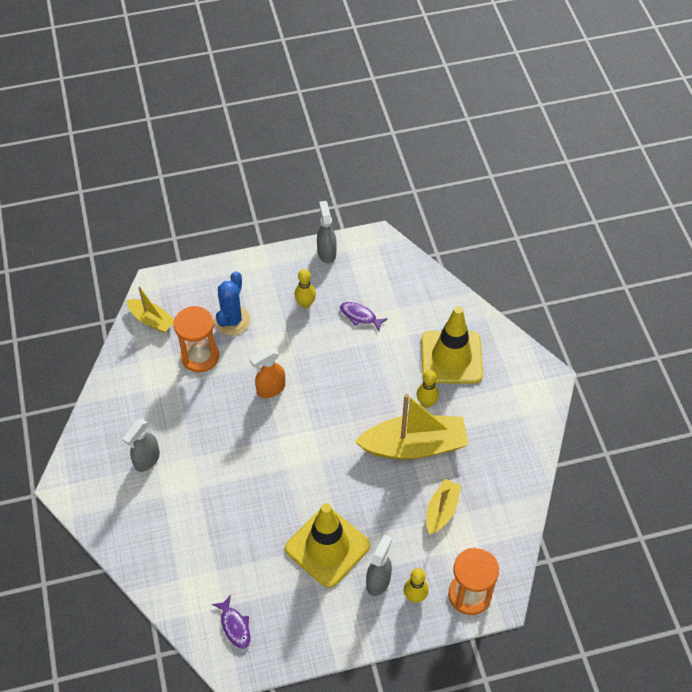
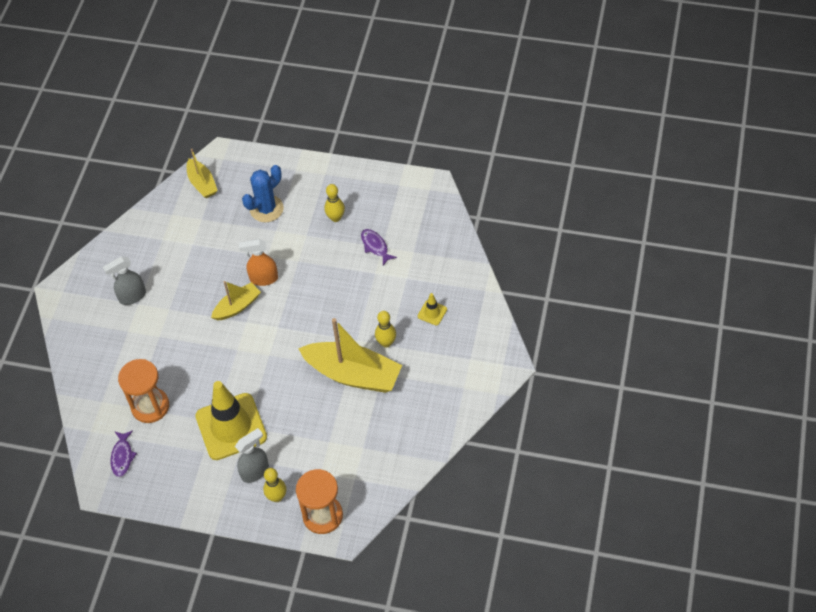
camera: 30 degrees right, 0 degrees up
orange hourglass [174,306,219,372] -> orange hourglass moved to [118,359,169,423]
grey spray bottle [317,201,337,263] -> none
yellow traffic cone [421,306,483,384] -> yellow traffic cone [418,293,447,326], size x0.41
yellow boat [426,479,462,534] -> yellow boat moved to [211,281,261,320]

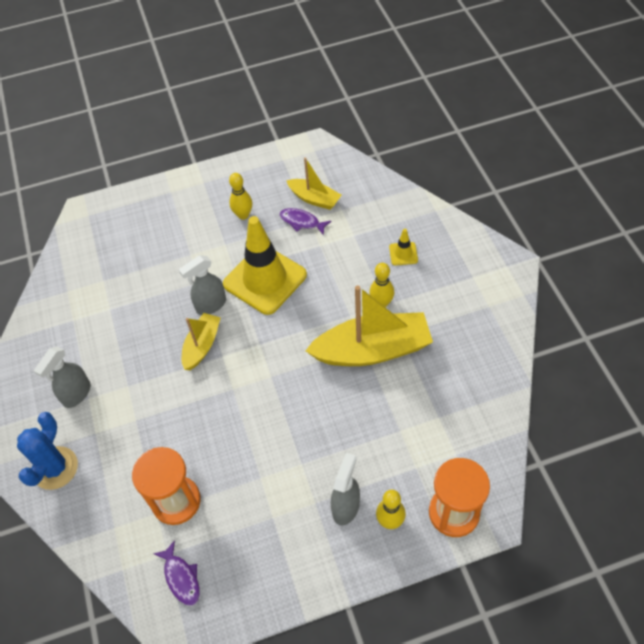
camera: 30 degrees left, 0 degrees up
yellow boat [187,149,218,198] -> yellow boat moved to [286,157,341,210]
yellow traffic cone [195,381,267,460] -> yellow traffic cone moved to [223,216,307,315]
orange spray bottle [239,239,278,286] -> grey spray bottle [179,255,226,315]
blue cactus [242,165,284,222] -> blue cactus moved to [17,412,78,490]

